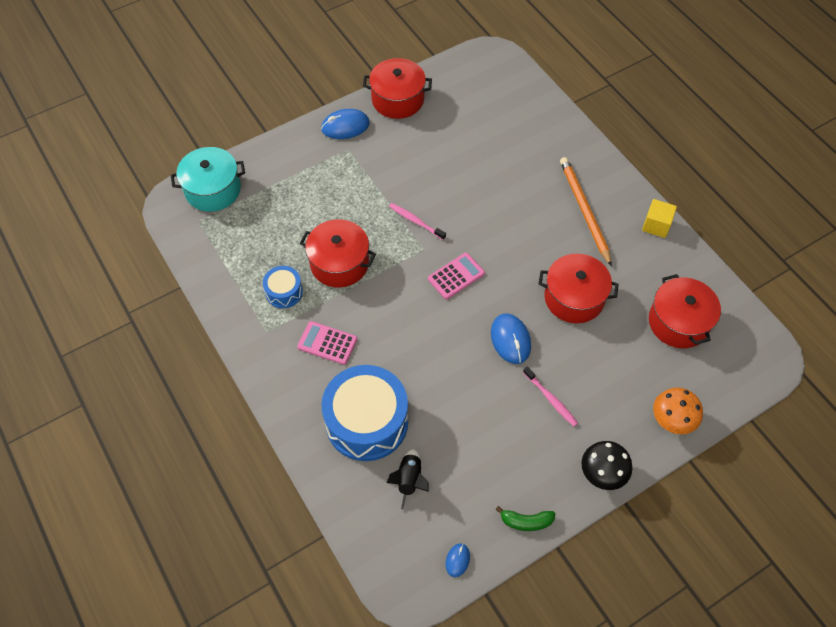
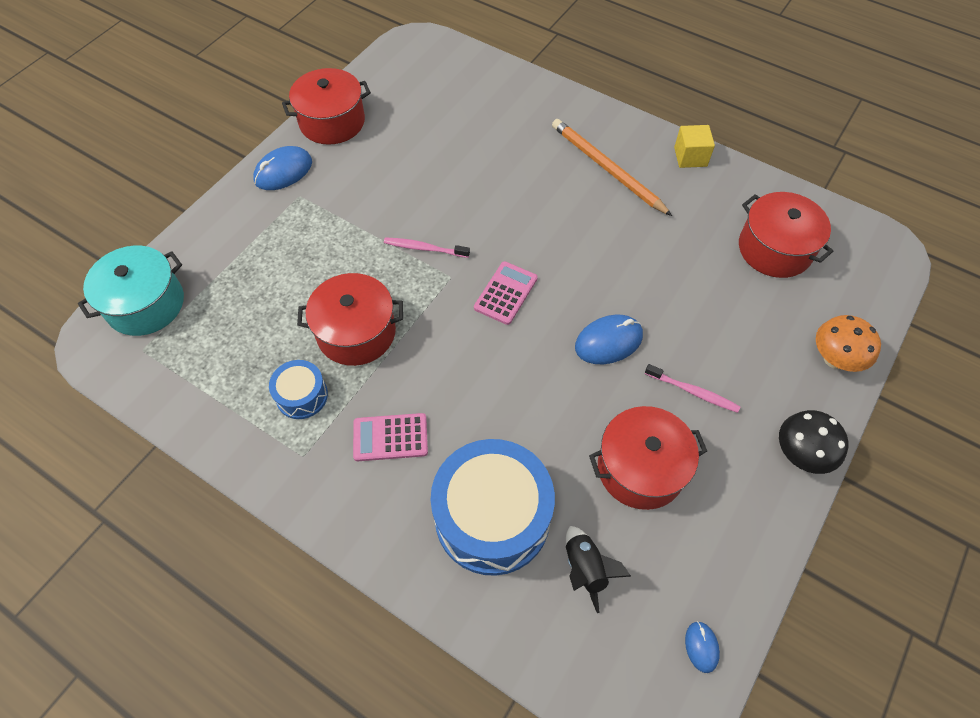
camera: 25 degrees left, 0 degrees up
blue mouse [491,313,531,364] -> blue mouse turned 75 degrees counterclockwise [575,315,643,364]
green banana [495,506,555,531] -> none
red pot [538,254,619,323] -> red pot moved to [589,406,707,510]

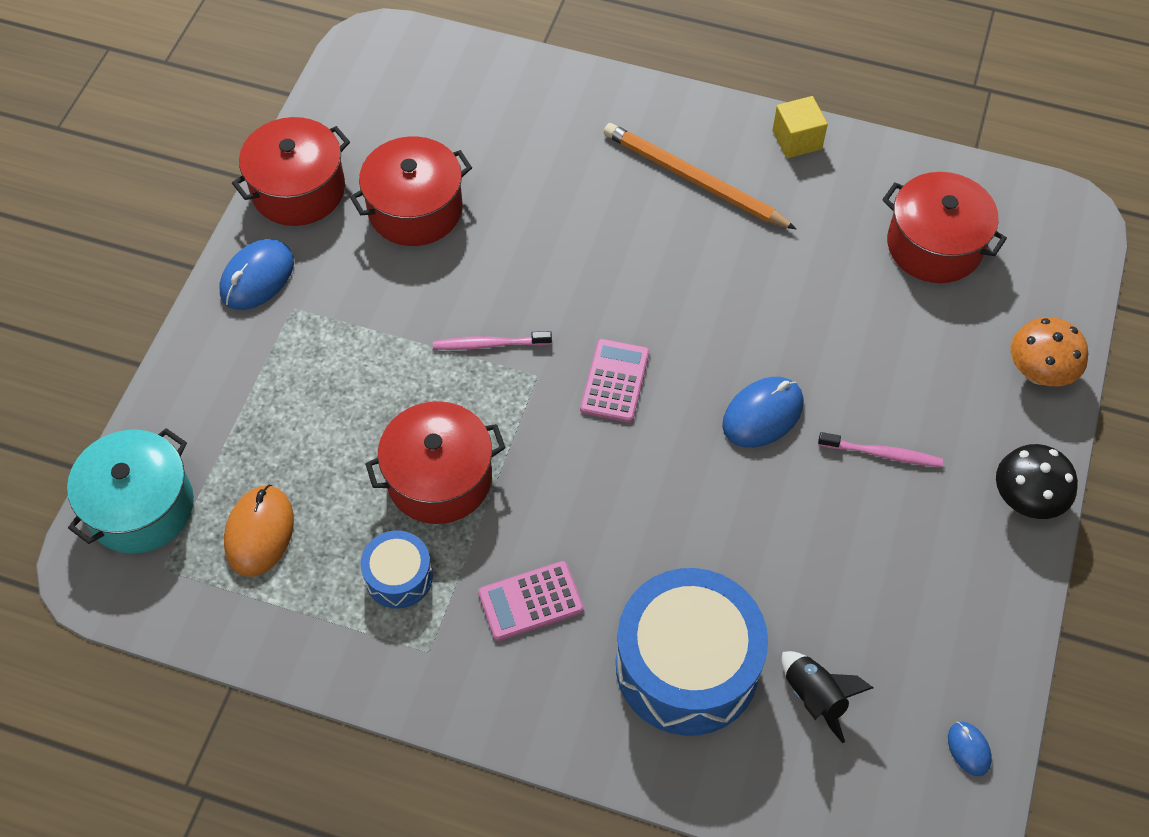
camera: 15 degrees left, 0 degrees up
red pot [589,406,707,510] -> red pot moved to [350,136,472,246]
none -> orange mouse [224,485,294,577]

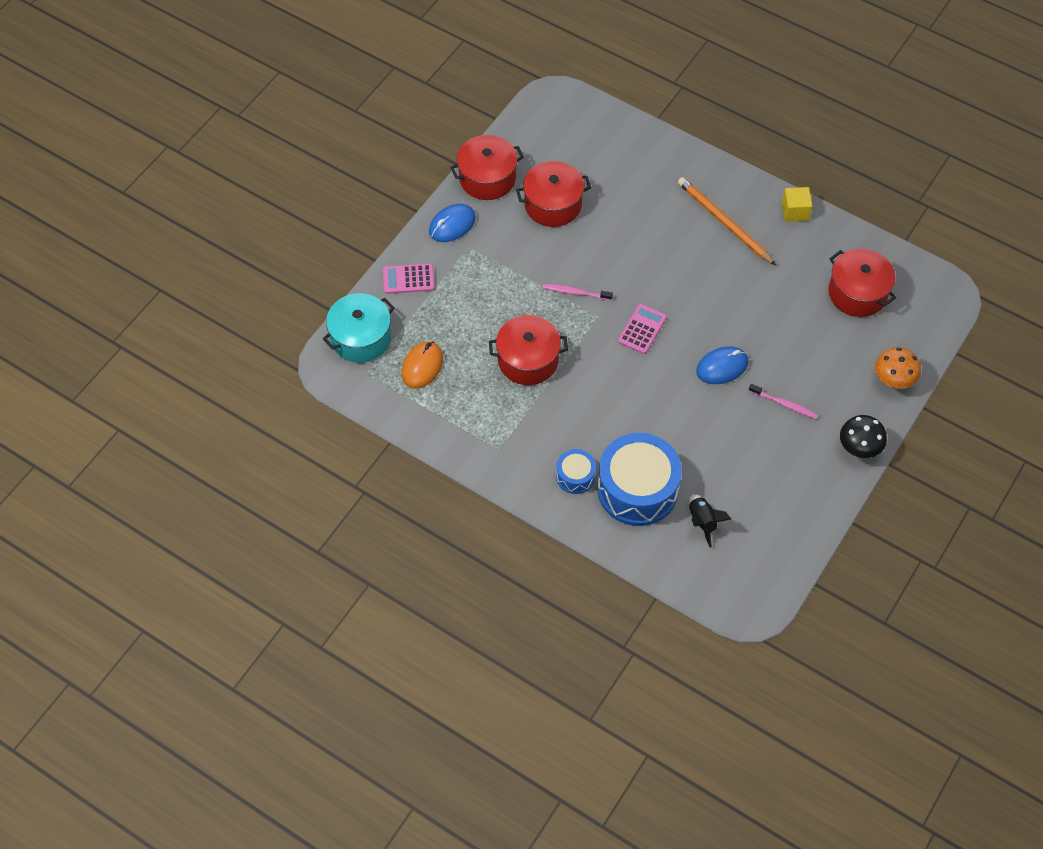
camera: 15 degrees right, 0 degrees up
blue drum [360,530,433,609] -> blue drum moved to [556,449,596,494]
pink calculator [478,561,584,641] -> pink calculator moved to [383,263,435,294]
blue mouse [948,722,992,776] -> none

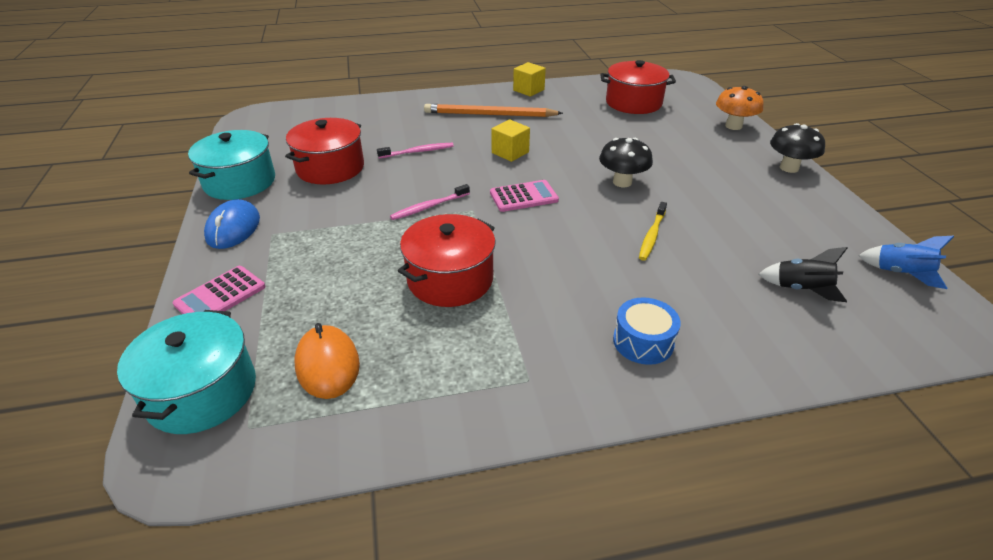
camera: 45 degrees left, 20 degrees down
red pot [450,135,524,200] -> turquoise pot [188,130,275,200]
blue drum [597,433,682,526] -> none
pink calculator [618,304,667,354] -> pink calculator turned 90 degrees clockwise [490,180,559,212]
blue mouse [696,346,748,384] -> black mushroom [599,138,653,187]
pink toothbrush [749,384,818,419] -> pink toothbrush moved to [377,143,454,158]
none -> yellow cube [491,120,530,162]
none -> yellow toothbrush [639,202,667,261]
none -> blue rocket [858,236,954,289]

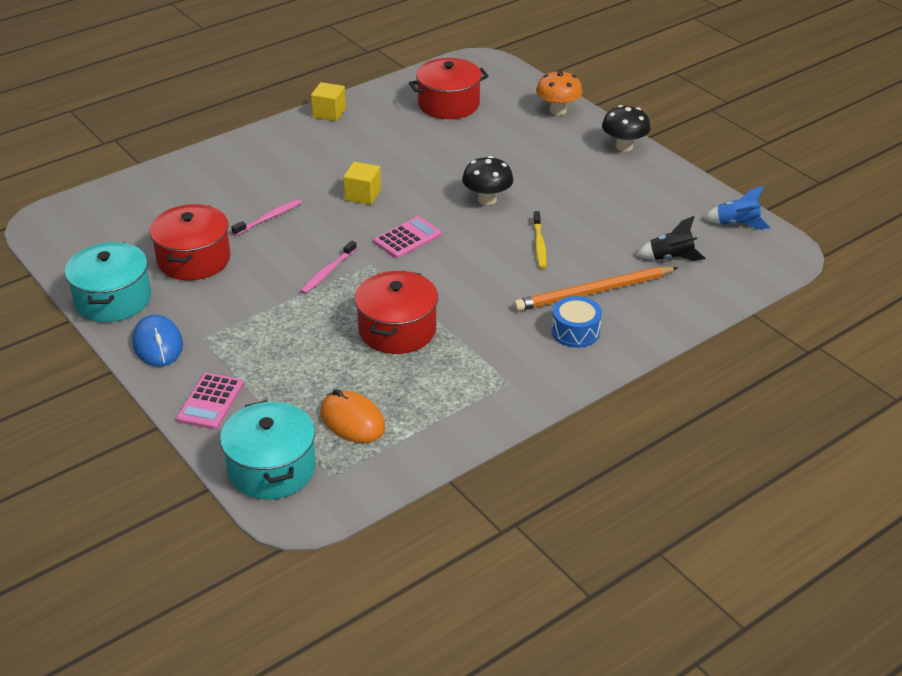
camera: 25 degrees left, 0 degrees up
orange pencil [424,104,563,117] -> orange pencil moved to [514,267,678,311]

